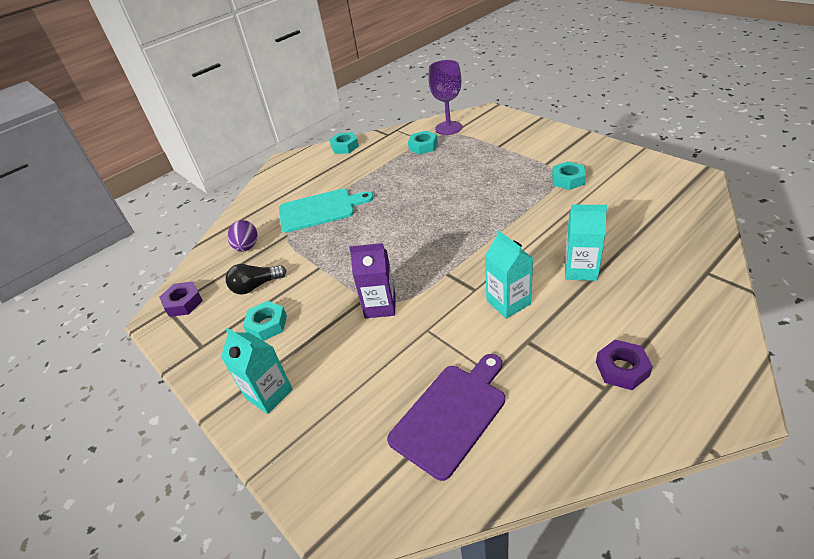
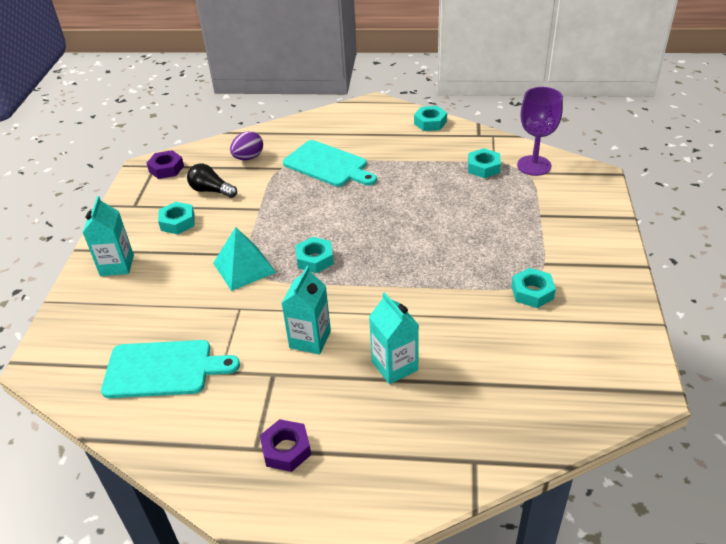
camera: 45 degrees right, 0 degrees up
purple carton [349,243,396,318] -> turquoise pyramid [213,227,276,291]
purple cutting board [387,354,505,481] -> turquoise cutting board [101,340,240,398]
none -> turquoise nut [295,237,334,273]

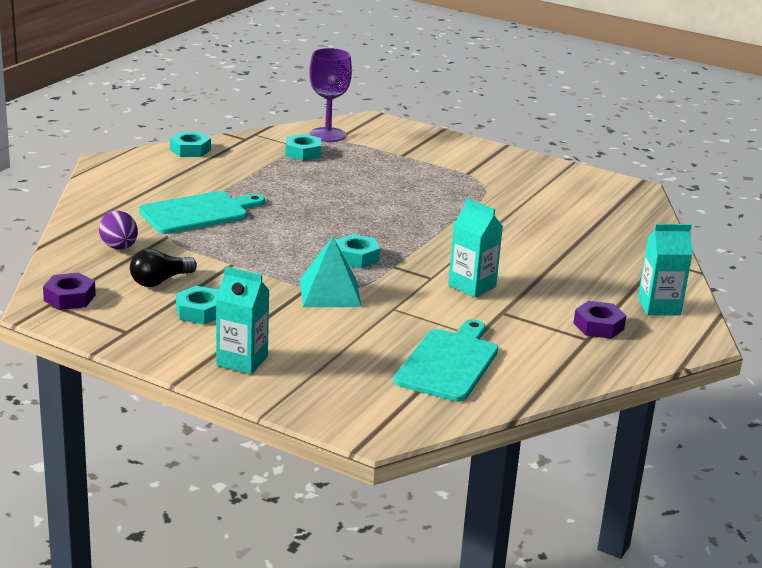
camera: 70 degrees left, 15 degrees down
turquoise carton [369,292,419,384] -> turquoise carton moved to [638,224,693,315]
turquoise nut [512,268,556,308] -> none

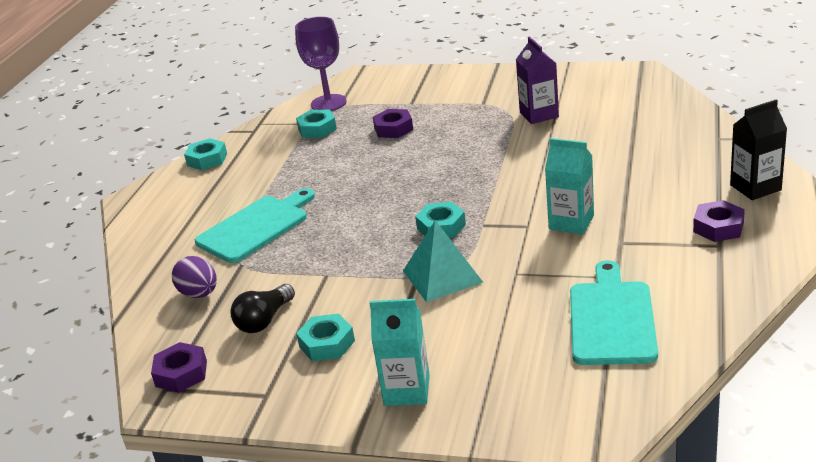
camera: 10 degrees left, 5 degrees up
turquoise carton [638,224,693,315] -> black carton [730,100,787,200]
none -> purple nut [373,109,413,138]
none -> purple carton [516,37,559,124]

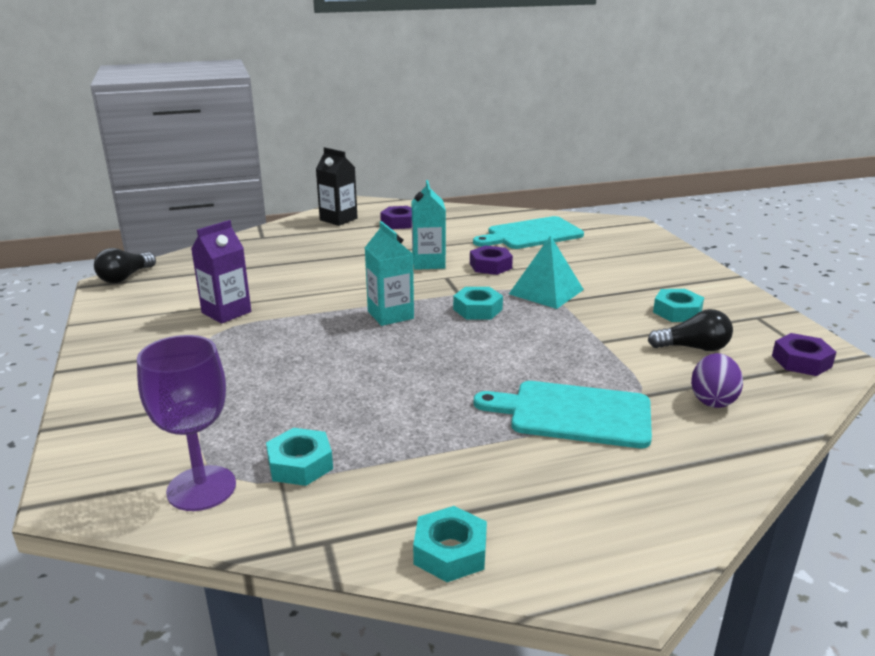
camera: 125 degrees left, 5 degrees down
turquoise carton [369,299,430,406] -> turquoise carton moved to [365,221,414,326]
purple nut [373,109,413,138] -> purple nut moved to [470,245,513,275]
none -> black light bulb [94,248,156,283]

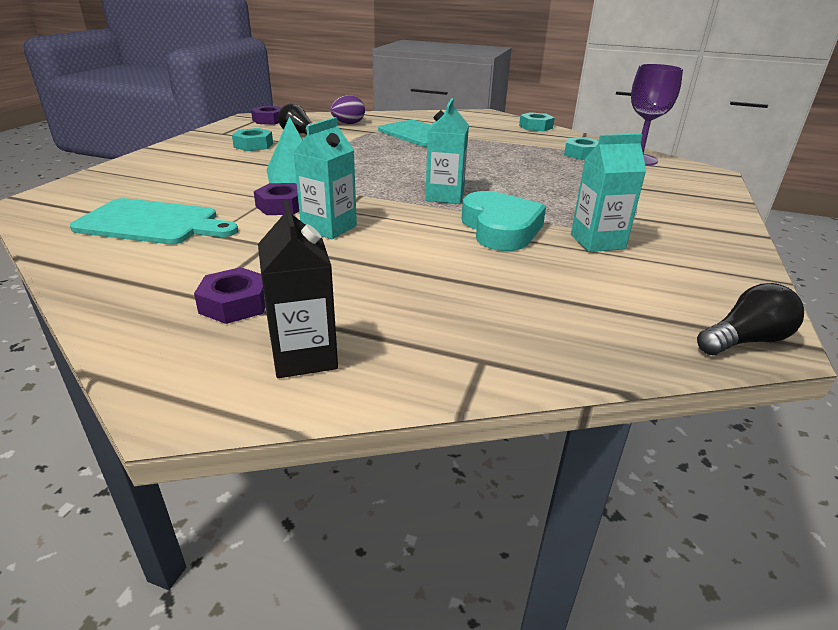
camera: 145 degrees left, 5 degrees up
purple carton [191,220,251,324] -> turquoise carton [571,134,646,252]
turquoise nut [453,287,503,319] -> none
none -> turquoise heart [462,191,546,251]

